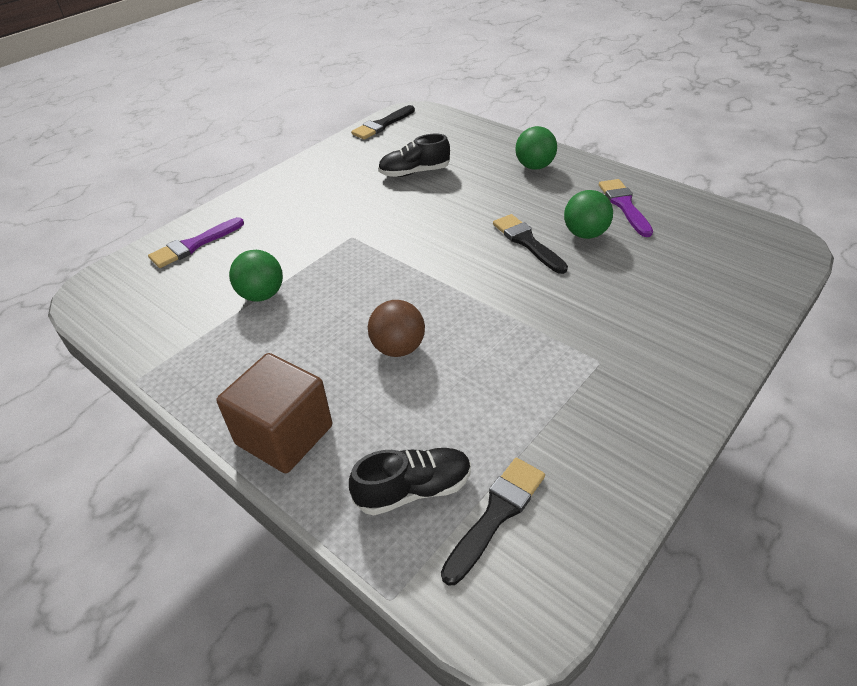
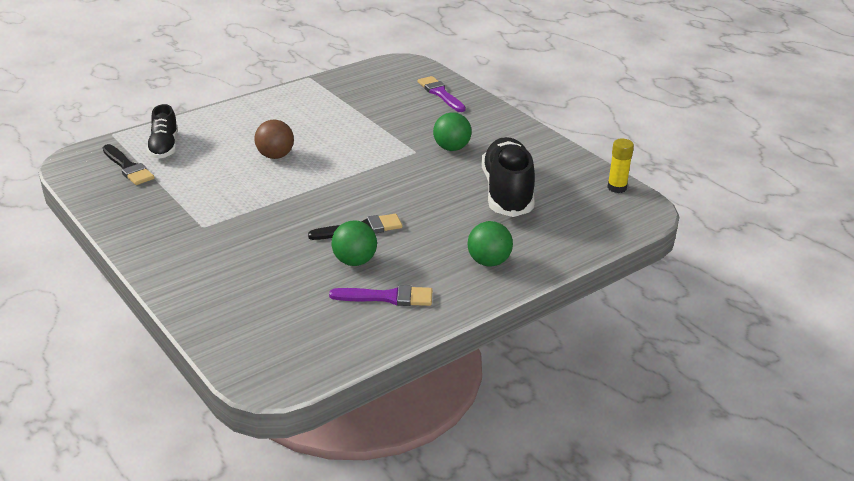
camera: 100 degrees right, 10 degrees down
brown cube [216,353,332,473] -> none
green ball [229,250,283,302] -> green ball moved to [433,112,471,151]
black brush [351,105,415,140] -> yellow glue stick [607,139,634,193]
black shoe [378,134,450,177] -> black shoe [482,137,535,217], size x1.71

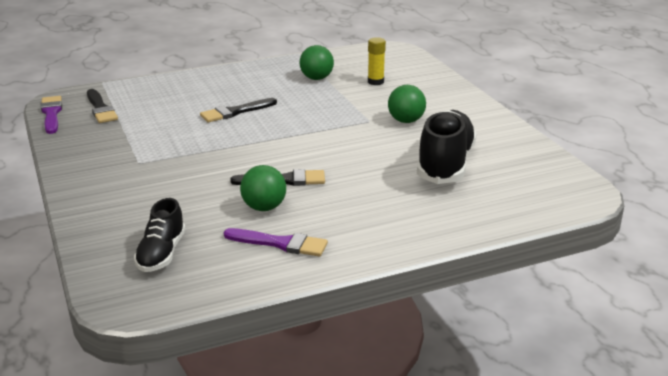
camera: 15 degrees right, 5 degrees down
black shoe [146,104,178,159] -> black shoe moved to [134,198,186,272]
brown ball [254,120,294,159] -> black brush [200,98,277,122]
purple brush [417,76,466,112] -> purple brush moved to [41,96,62,134]
green ball [467,221,513,267] -> green ball moved to [300,45,334,80]
yellow glue stick [607,139,634,193] -> yellow glue stick moved to [368,37,386,85]

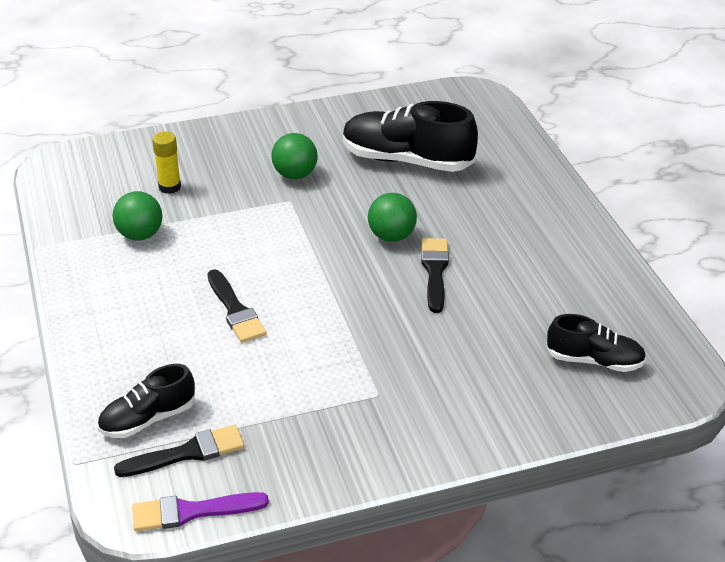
camera: 85 degrees left, 10 degrees up
purple brush [224,228,328,257] -> none
green ball [240,165,286,211] -> green ball moved to [368,193,417,242]
none -> black shoe [98,364,195,438]

